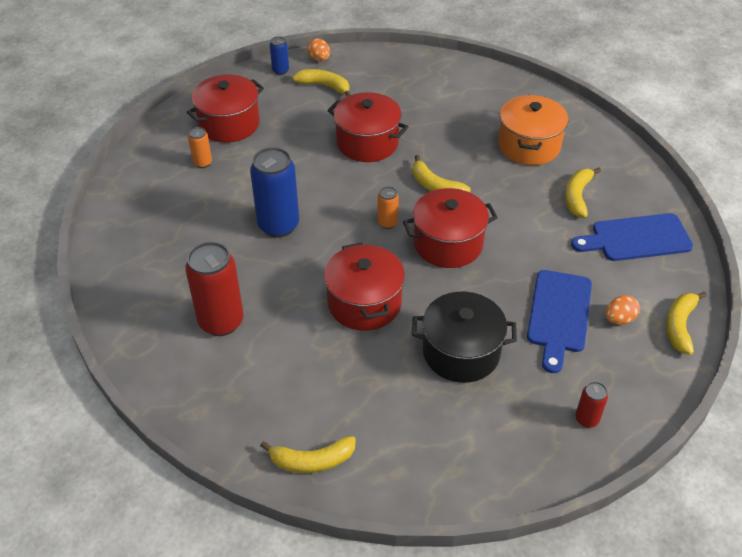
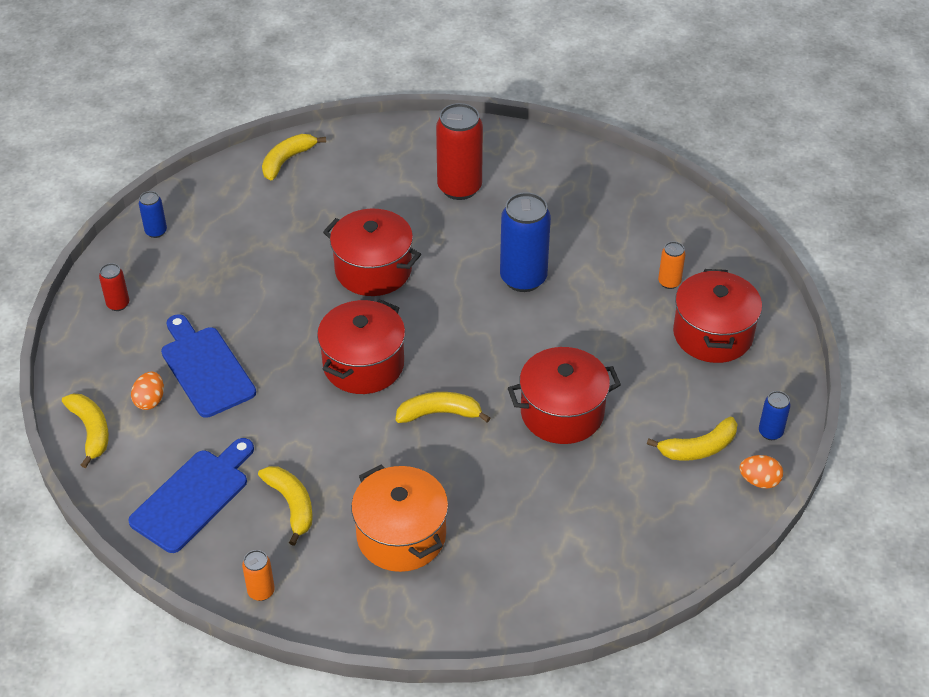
camera: 135 degrees right, 0 degrees up
orange can [378,187,399,229] -> orange can moved to [242,550,275,601]
black pot [412,292,517,383] -> none
none -> blue can [139,191,167,238]

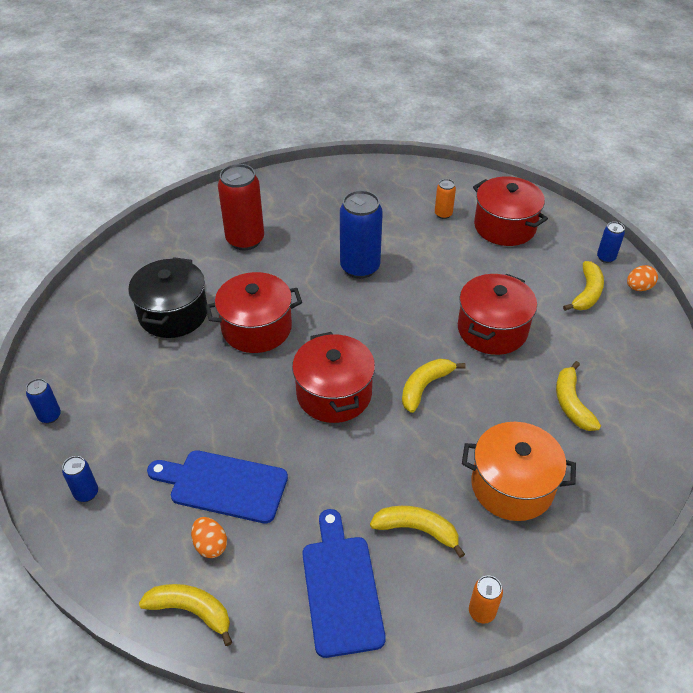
camera: 45 degrees left, 0 degrees up
red can [99,263,129,311] -> blue can [62,456,98,502]
yellow banana [262,134,326,180] -> yellow banana moved to [556,361,601,431]
none -> black pot [128,257,207,338]

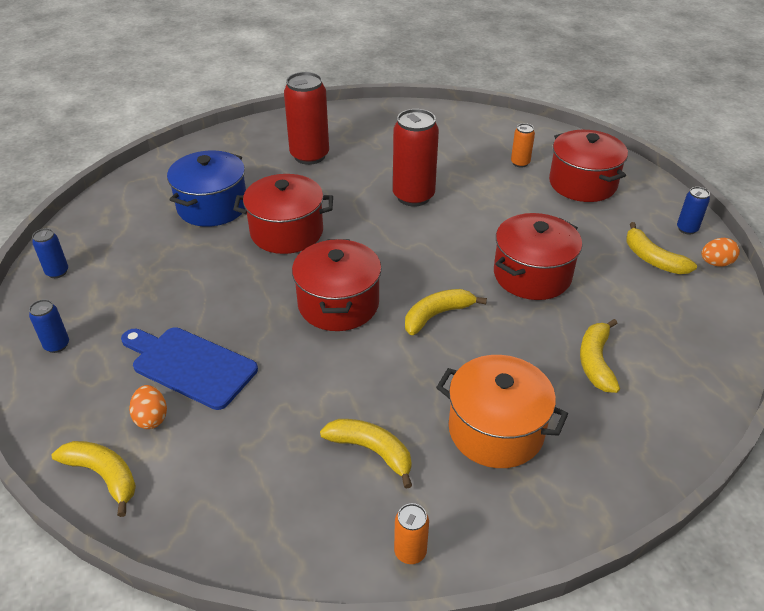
camera: 15 degrees right, 5 degrees down
black pot [128,257,207,338] -> blue pot [167,150,246,227]
blue cutting board [302,509,386,658] -> none
blue can [340,190,383,279] -> red can [393,109,439,206]
yellow banana [563,261,604,311] -> yellow banana turned 105 degrees clockwise [626,222,697,274]

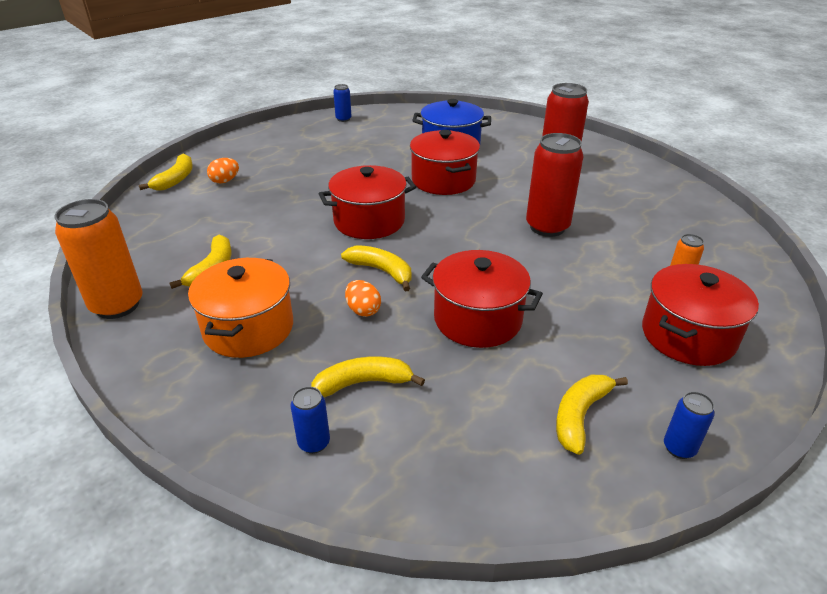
camera: 70 degrees right, 5 degrees down
blue can [29,299,69,353] -> blue can moved to [291,386,330,454]
blue cutting board [121,327,258,410] -> none
orange can [394,503,429,564] -> orange can [54,199,143,319], size x2.06
orange egg [701,238,740,267] -> orange egg moved to [345,280,381,317]

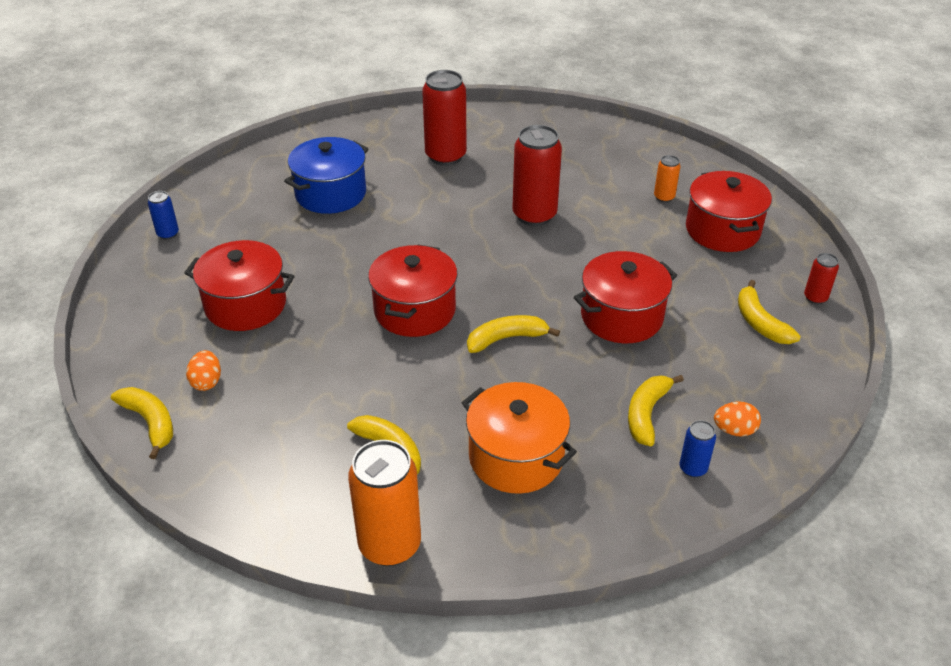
camera: 55 degrees left, 5 degrees up
orange egg [345,280,381,317] -> orange egg moved to [714,401,761,437]
red pot [410,130,480,195] -> red pot moved to [184,240,294,331]
blue can [664,391,715,459] -> red can [804,253,839,304]

